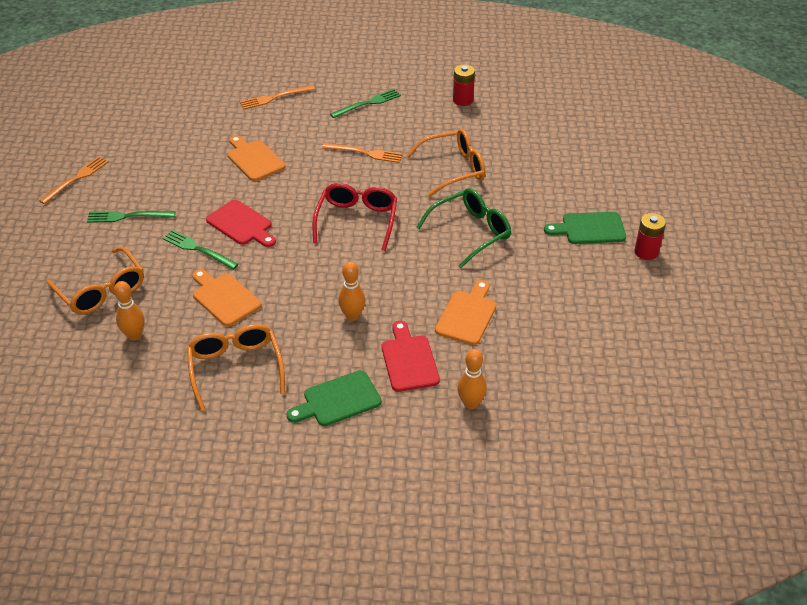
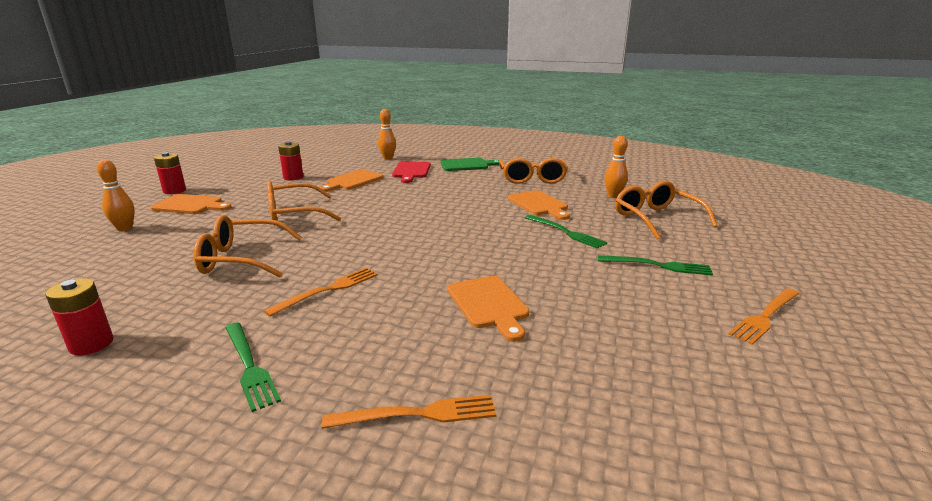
camera: 165 degrees left, 20 degrees down
red cutting board [206,200,276,247] -> none
red glasses [312,183,397,251] -> none
orange fork [322,143,403,163] -> orange fork turned 105 degrees clockwise [264,268,378,317]
green fork [330,89,401,118] -> green fork turned 105 degrees counterclockwise [225,322,281,412]
orange bowling pin [338,261,365,321] -> orange bowling pin moved to [97,160,135,232]
green glasses [416,188,511,268] -> orange glasses [267,181,341,221]
green cutting board [544,212,626,244] -> orange cutting board [150,194,232,214]
none -> red battery [278,141,303,180]

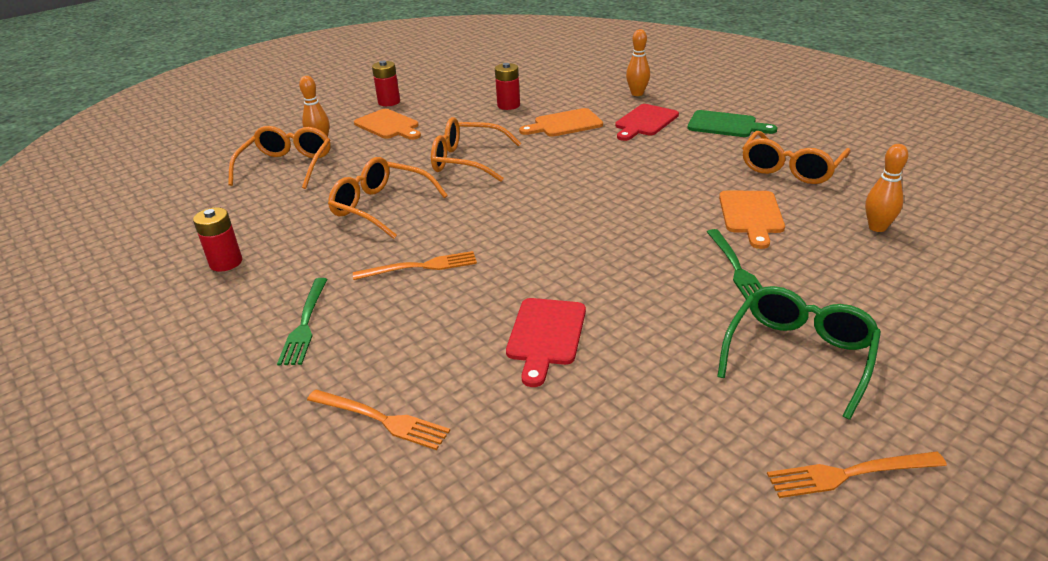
camera: 35 degrees right, 10 degrees up
orange cutting board [447,276,530,342] -> red cutting board [506,298,586,387]
green fork [598,255,713,276] -> green glasses [717,286,881,420]
orange glasses [615,181,718,239] -> orange glasses moved to [228,126,331,189]

